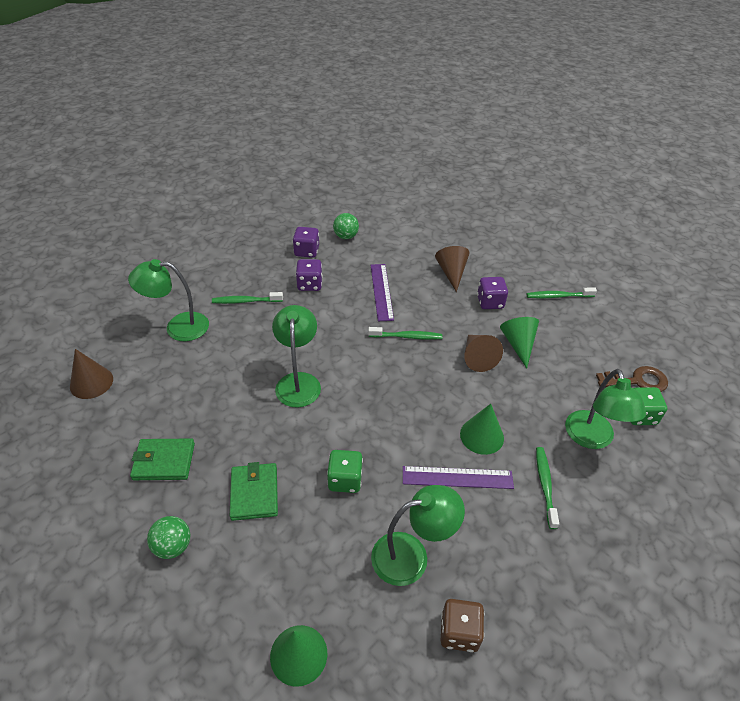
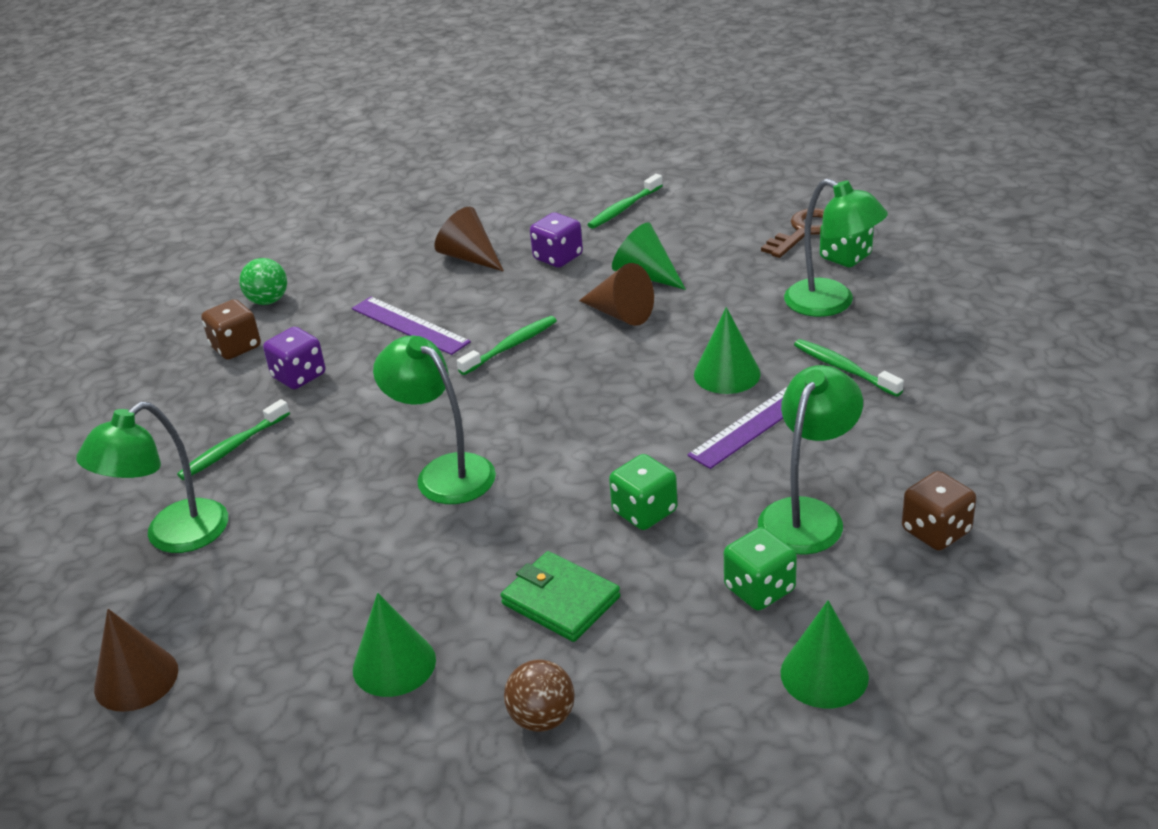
camera: 40 degrees left, 10 degrees down
green wallet [130,438,195,480] -> green cone [353,593,436,697]
green ball [147,516,191,559] -> brown ball [504,660,575,732]
purple dice [293,227,319,258] -> brown dice [201,299,261,360]
none -> green dice [724,527,797,610]

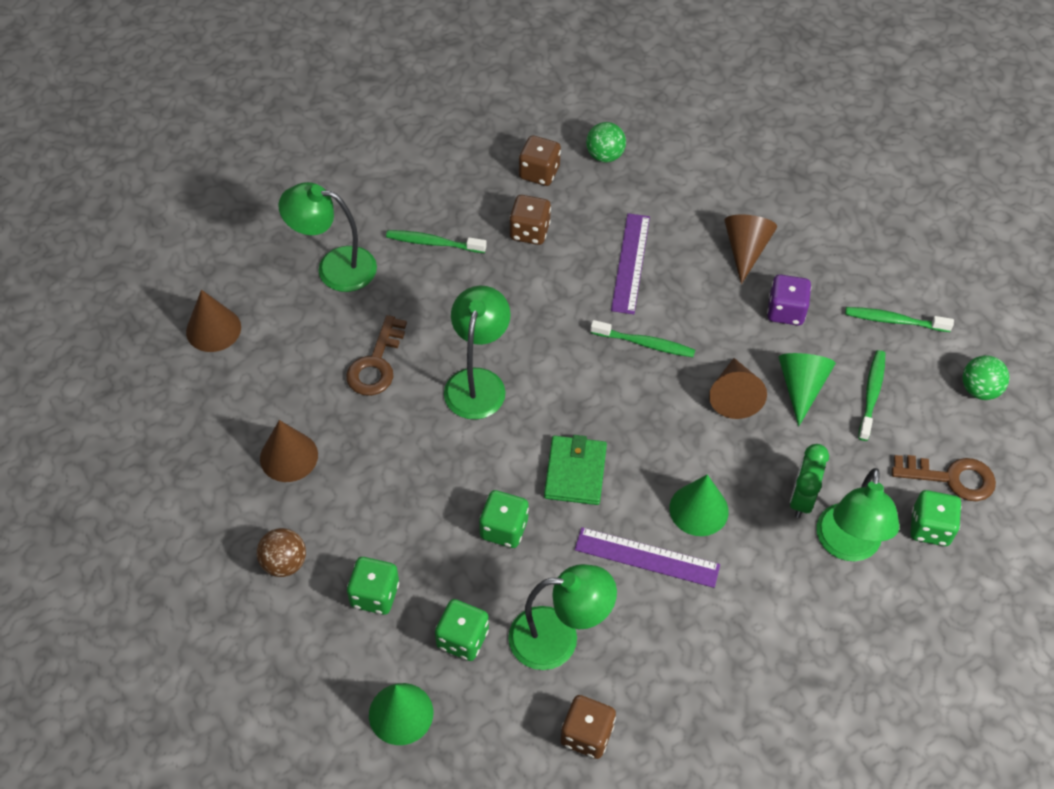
camera: 55 degrees right, 20 degrees up
purple dice [263,327,325,389] -> brown dice [509,195,551,245]
green cone [353,593,436,697] -> brown cone [260,420,318,482]
green wallet [501,551,620,642] -> green wallet moved to [544,435,607,505]
green toothbrush [794,339,904,397] -> green toothbrush moved to [858,350,885,441]
none -> brown key [346,315,407,396]
none -> green dice [347,557,399,615]
none -> green clock [790,444,829,518]
none -> green ball [962,355,1010,400]

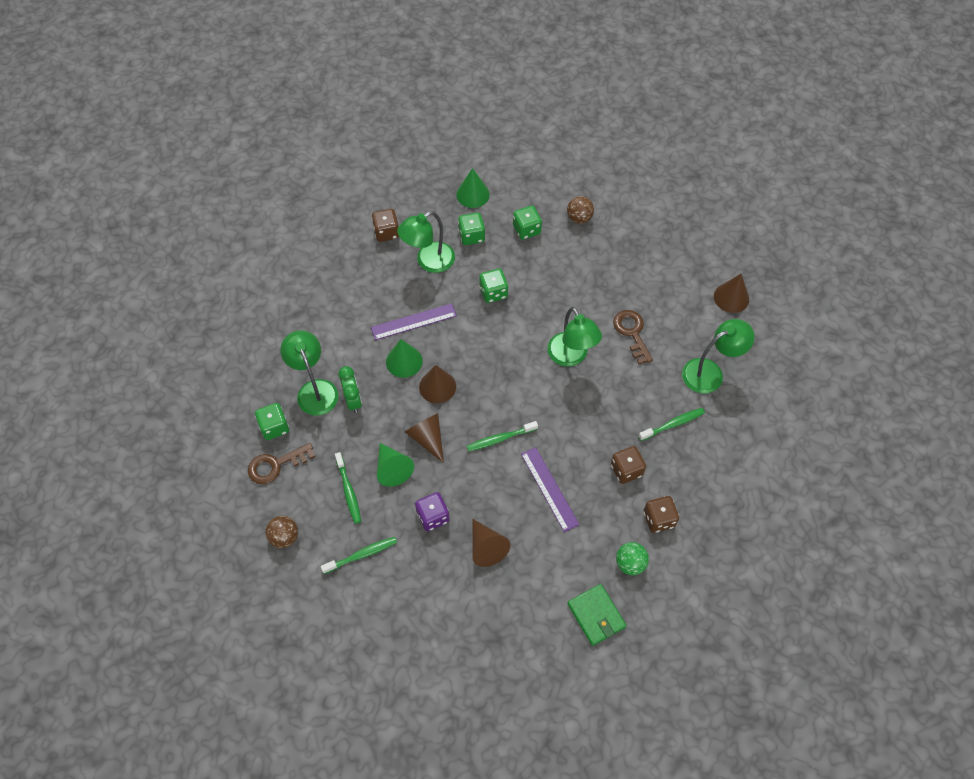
camera: 145 degrees right, 5 degrees up
brown cone [260,420,318,482] -> brown cone moved to [419,365,456,403]
green wallet [544,435,607,505] -> green wallet moved to [567,584,626,646]
green ball [962,355,1010,400] -> brown ball [265,516,298,548]

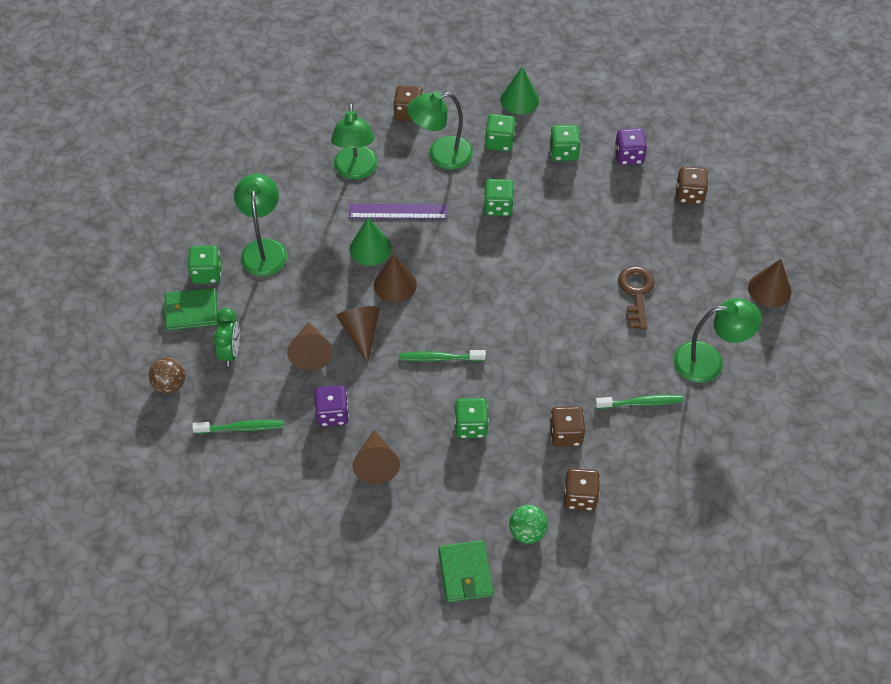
camera: 20 degrees right, 5 degrees down
brown key [248,443,315,484] -> green wallet [163,288,218,331]
green toothbrush [335,452,361,524] -> none
green clock [338,366,362,413] -> green clock moved to [213,308,240,366]
green cone [377,443,414,487] -> brown cone [287,322,333,371]
purple ruler [521,447,579,532] -> green dice [455,398,489,438]
green lamp [548,307,602,367] -> green lamp moved to [331,103,378,180]
brown ball [567,196,594,224] -> purple dice [615,129,647,165]
none -> brown dice [676,167,708,204]

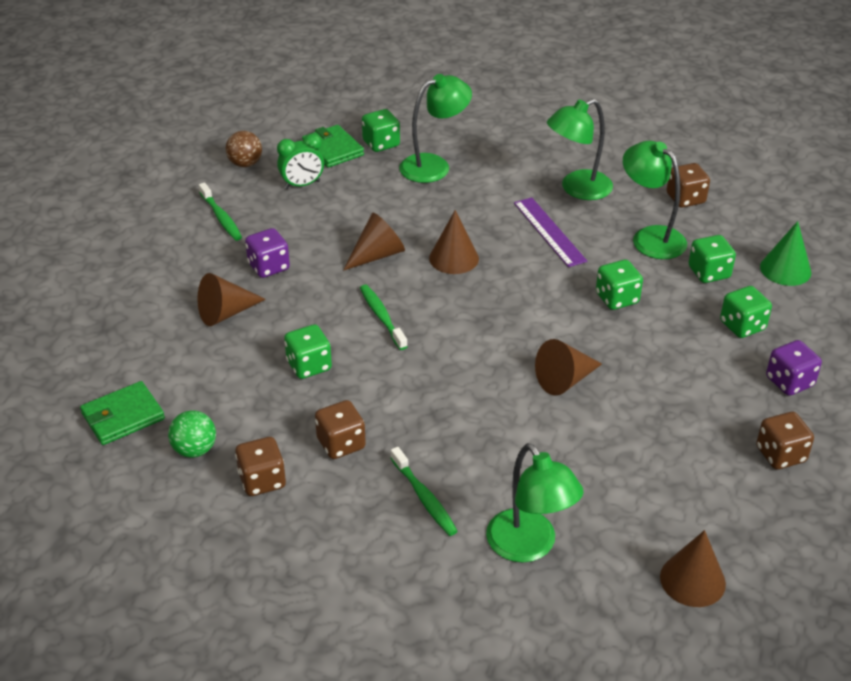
camera: 65 degrees right, 15 degrees down
brown cone [287,322,333,371] -> brown cone moved to [535,339,602,395]
green cone [350,217,392,266] -> none
brown key [618,266,654,330] -> none

